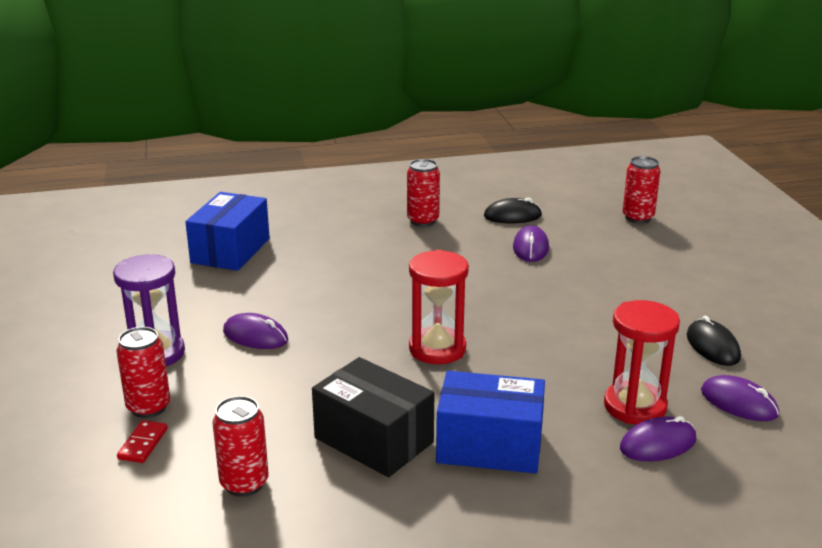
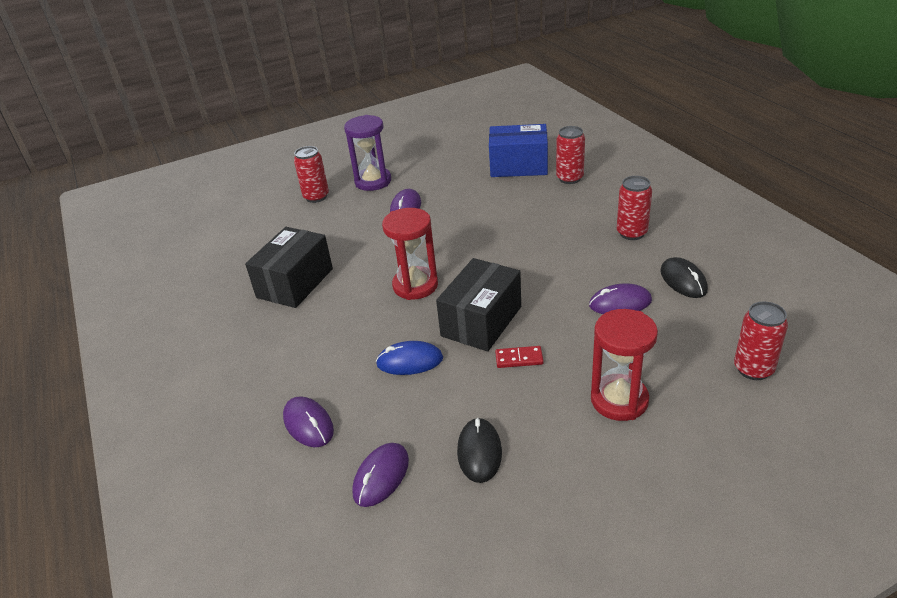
camera: 80 degrees right, 10 degrees up
red domino [117,420,168,463] -> red domino moved to [495,346,544,368]
red can [212,396,268,497] -> red can moved to [556,126,585,184]
blue box [436,371,545,474] -> none
red hourglass [604,300,680,424] -> red hourglass moved to [591,309,658,421]
black mouse [687,316,741,366] -> black mouse turned 60 degrees counterclockwise [457,417,502,483]
none -> blue mouse [376,341,443,375]
none -> black box [436,258,521,351]

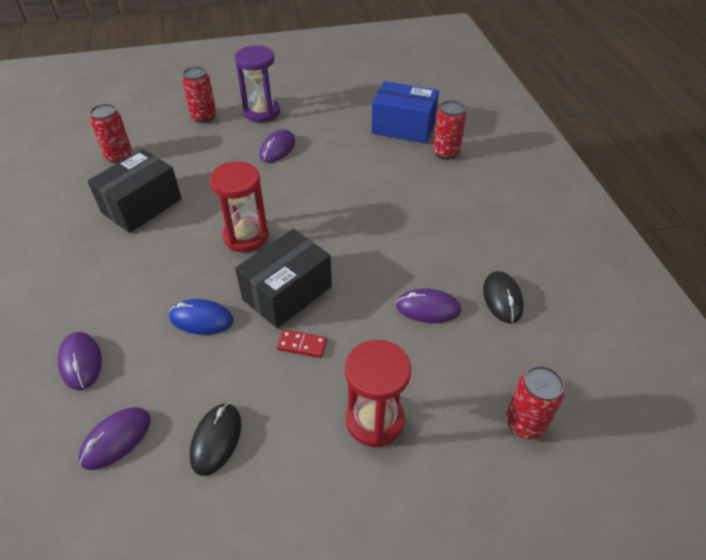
camera: 10 degrees right, 10 degrees up
red can [617,176,652,240] -> red can moved to [90,104,132,163]

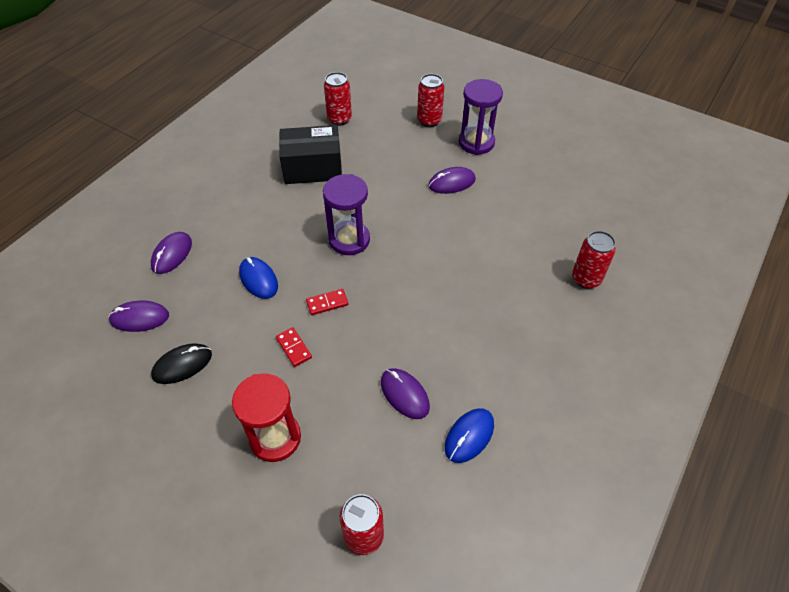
camera: 45 degrees right, 5 degrees up
red hourglass [210,161,268,252] -> purple hourglass [323,174,370,255]
black box [235,229,332,328] -> red domino [306,289,348,315]
blue box [371,81,439,144] -> none
black mouse [483,271,524,323] -> blue mouse [445,408,494,463]

